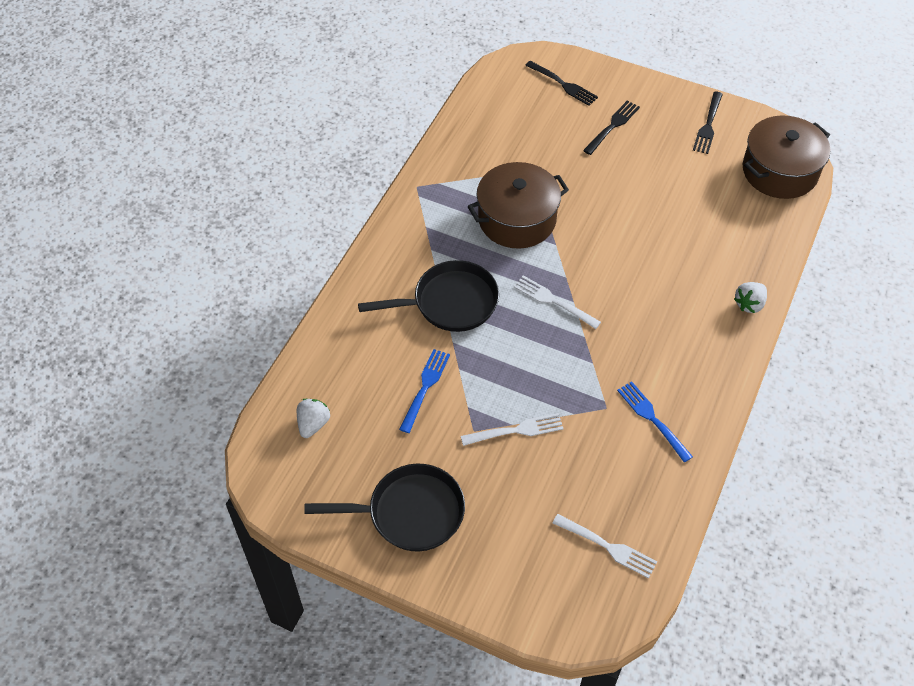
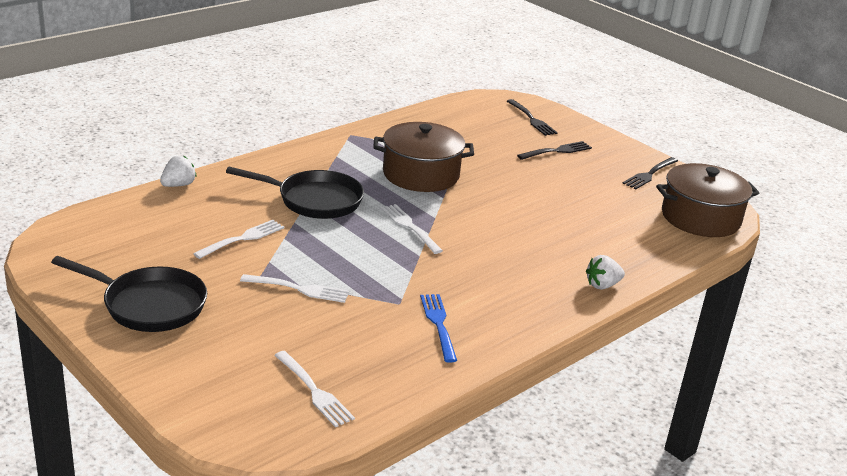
camera: 20 degrees right, 25 degrees down
white strawberry [297,399,330,438] -> white strawberry moved to [160,155,197,187]
blue fork [399,349,450,433] -> white fork [193,220,284,259]

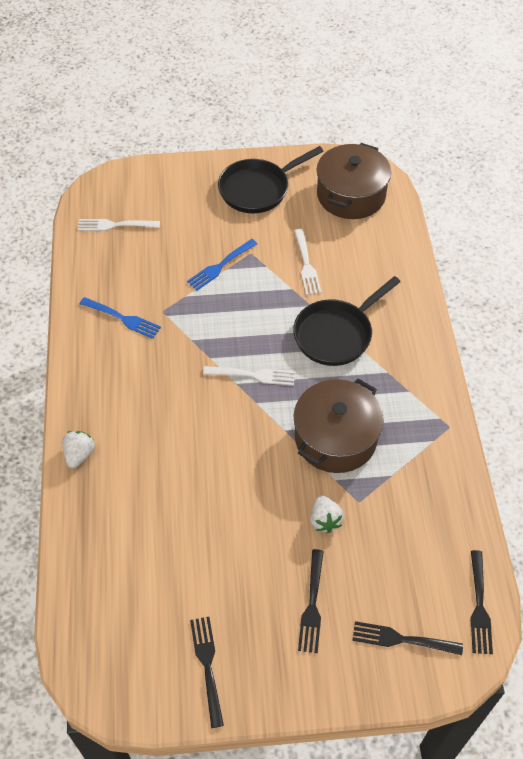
camera: 130 degrees right, 25 degrees up
white strawberry [160,155,197,187] -> white strawberry moved to [310,496,344,533]
white fork [240,274,349,303] -> blue fork [187,239,257,291]
brown pot [656,163,759,237] -> brown pot moved to [317,143,391,219]
none -> black fork [470,550,493,654]

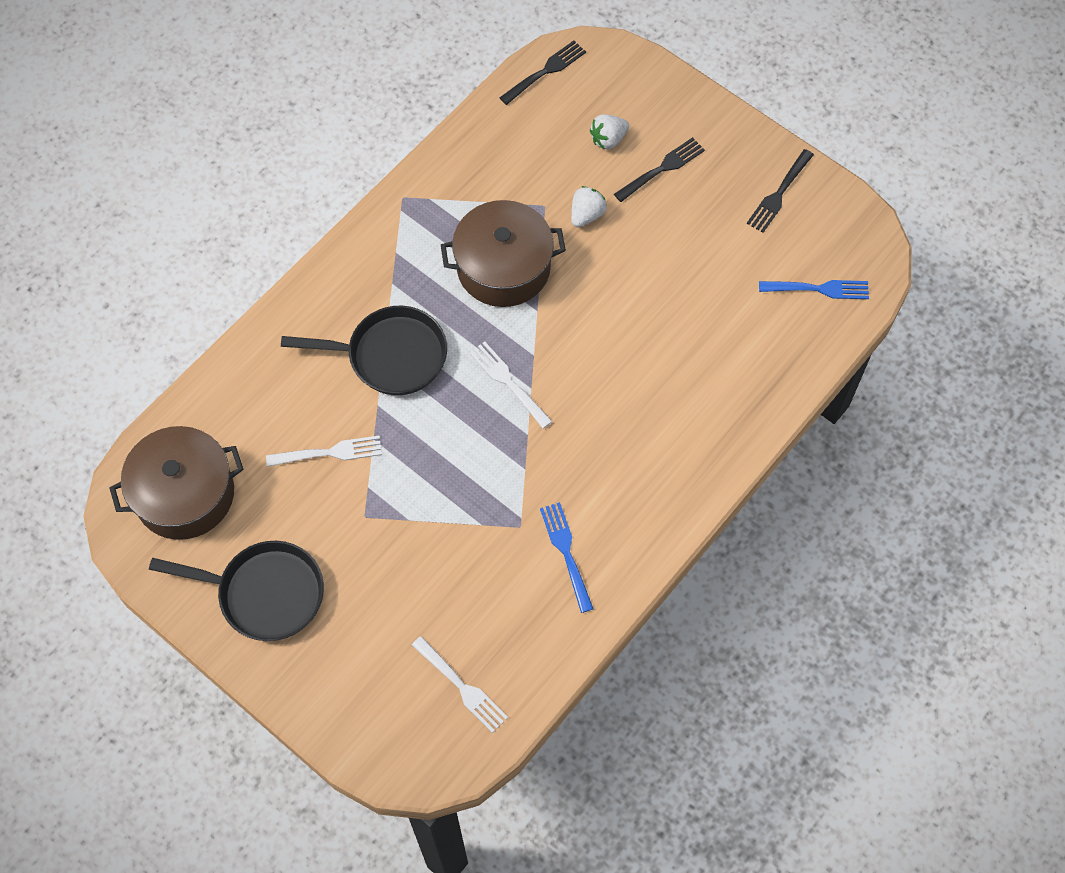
camera: 135 degrees left, 10 degrees up
white strawberry [62,431,95,469] -> white strawberry moved to [590,114,629,149]
blue fork [187,239,257,291] -> blue fork moved to [759,280,869,299]
white fork [294,229,322,295] -> white fork turned 45 degrees clockwise [266,436,382,467]
black fork [353,621,463,655] -> none

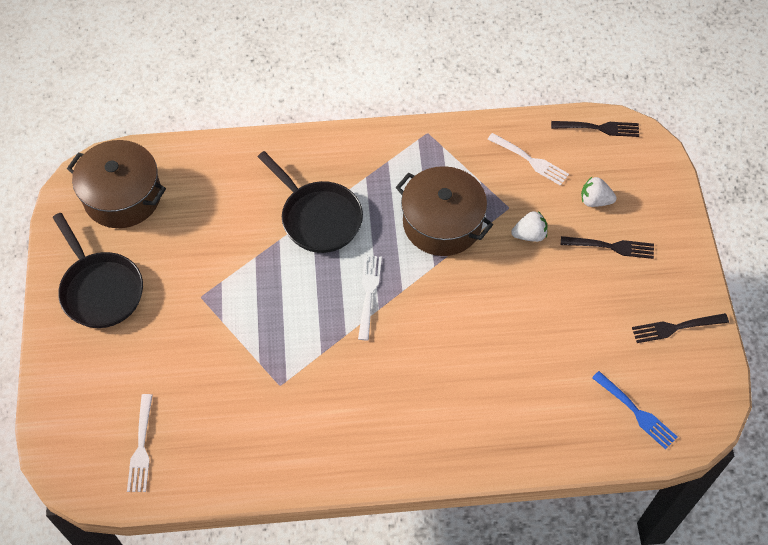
camera: 45 degrees right, 5 degrees down
white fork [266,436,382,467] -> white fork moved to [488,133,569,186]
blue fork [540,502,593,613] -> none

